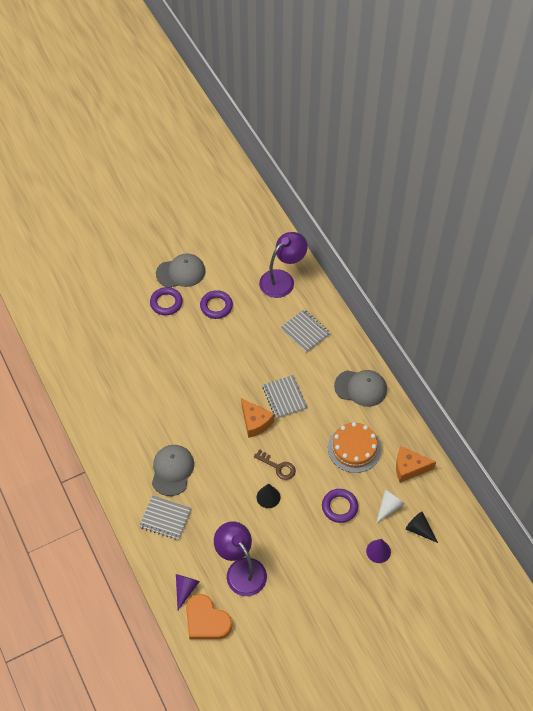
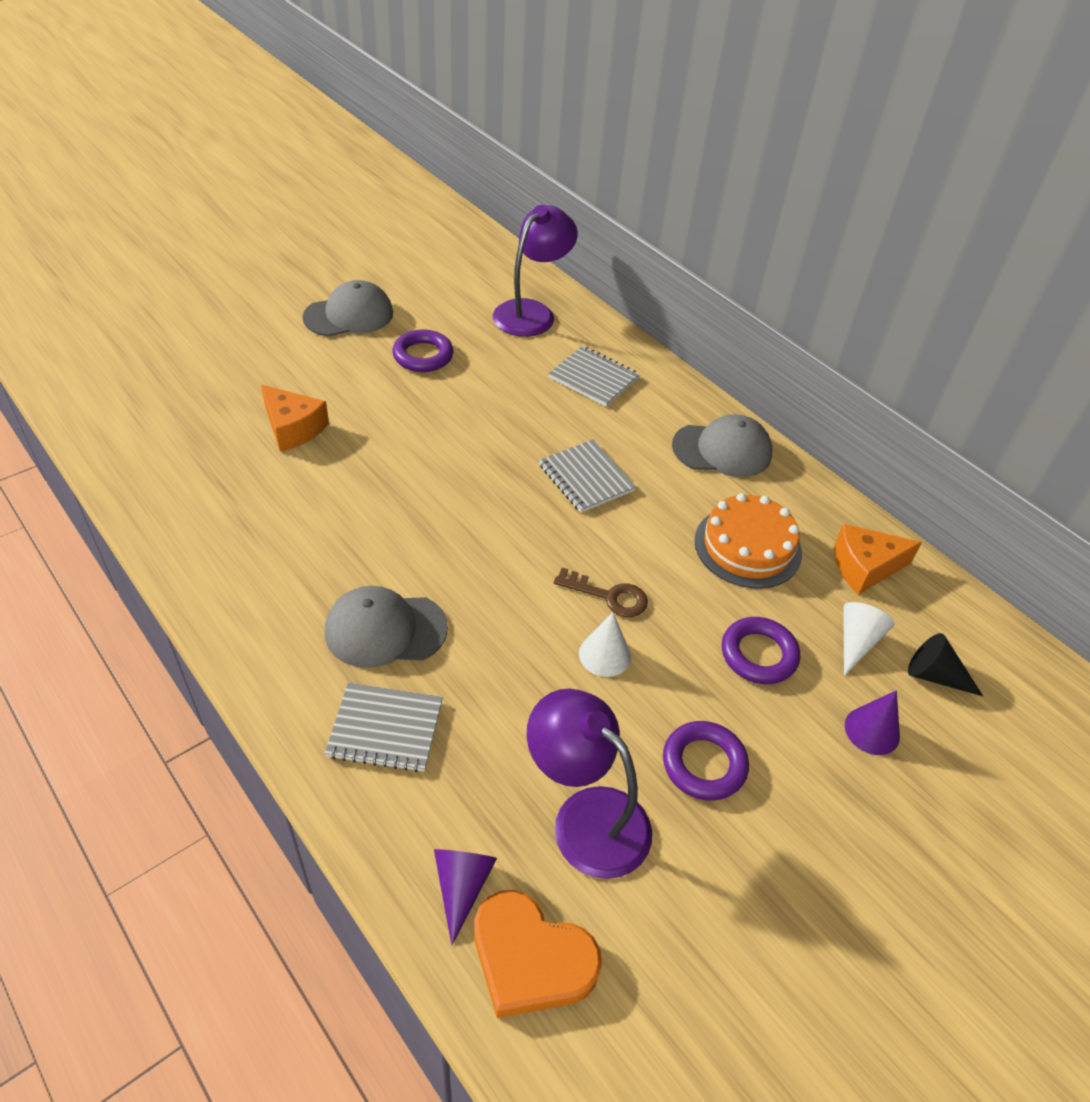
camera: 15 degrees left, 10 degrees down
purple ring [150,287,183,315] -> purple ring moved to [663,721,749,801]
grey cap [152,445,194,496] -> grey cap turned 90 degrees counterclockwise [325,586,448,668]
orange cheese [241,398,274,438] -> orange cheese moved to [261,384,329,452]
black cone [256,483,280,508] -> white cone [579,612,631,677]

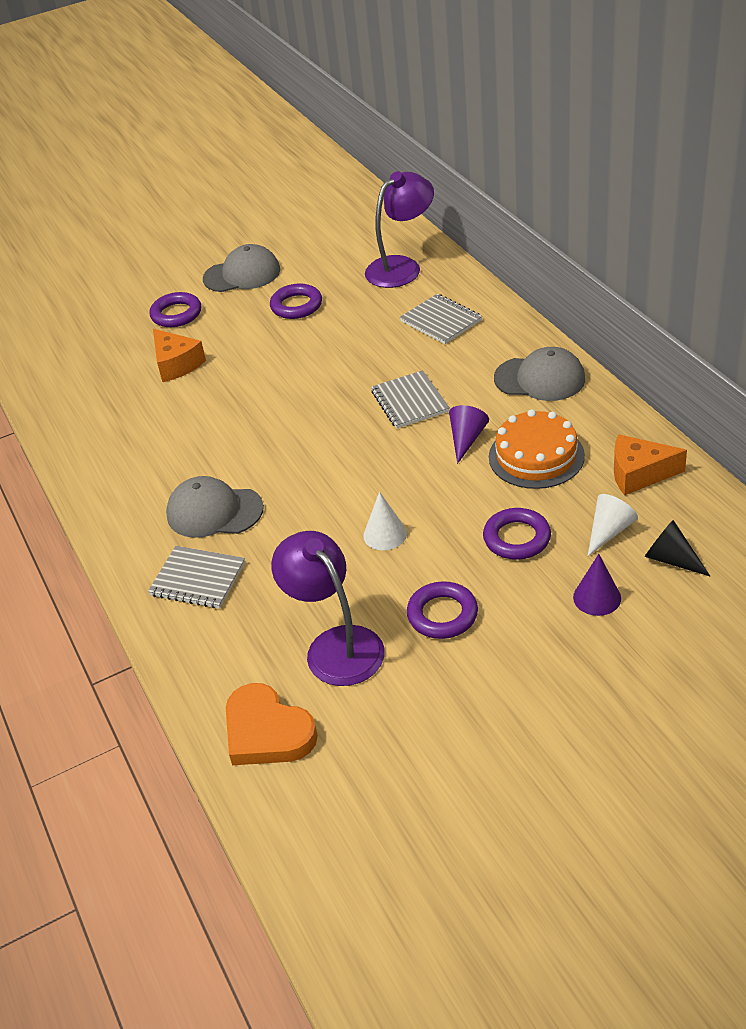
camera: 20 degrees right, 5 degrees down
purple cone [434,849,497,945] -> purple cone moved to [449,405,489,464]
brown key [554,568,648,617] -> none
none -> purple ring [149,292,201,327]

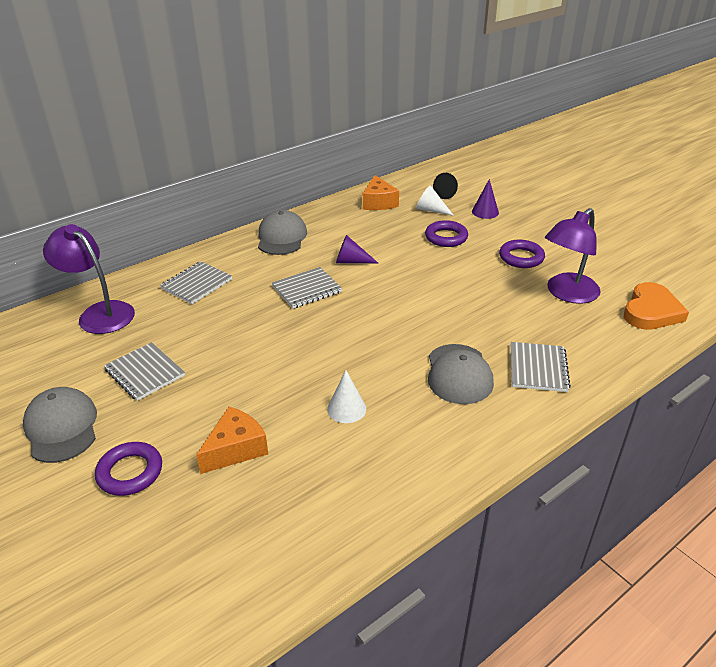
camera: 105 degrees left, 5 degrees down
purple ring [270,283,322,319] -> grey notebook [104,342,185,401]
white cone [363,492,407,550] -> white cone moved to [327,370,366,423]
orange cake [489,409,585,489] -> none

